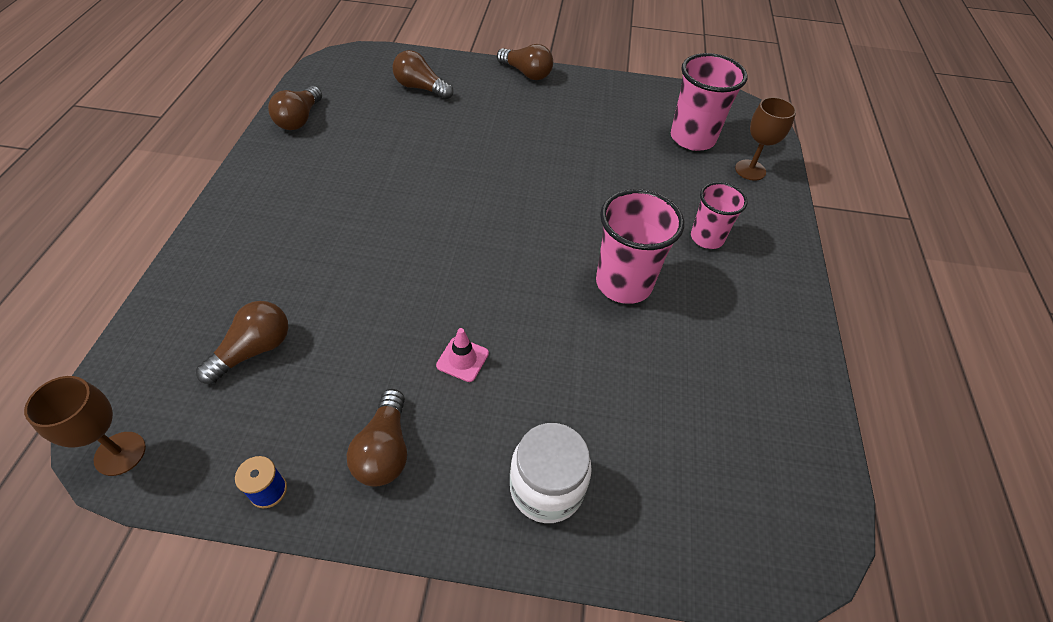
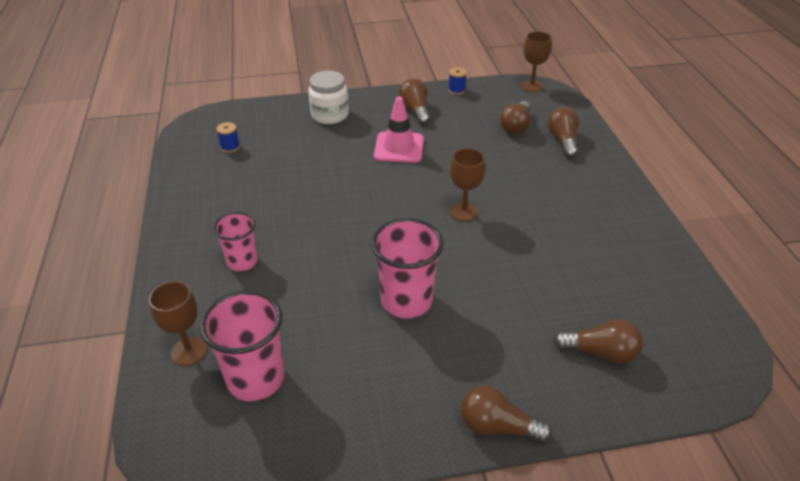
camera: 165 degrees right, 10 degrees down
brown light bulb [268,86,322,130] -> brown light bulb moved to [548,107,579,158]
pink traffic cone [436,328,489,382] -> pink traffic cone [374,96,424,163], size x1.81
pink cup [596,189,684,304] -> pink cup moved to [371,218,444,318]
none -> blue spool [216,122,240,153]
none -> brown goblet [450,148,485,221]

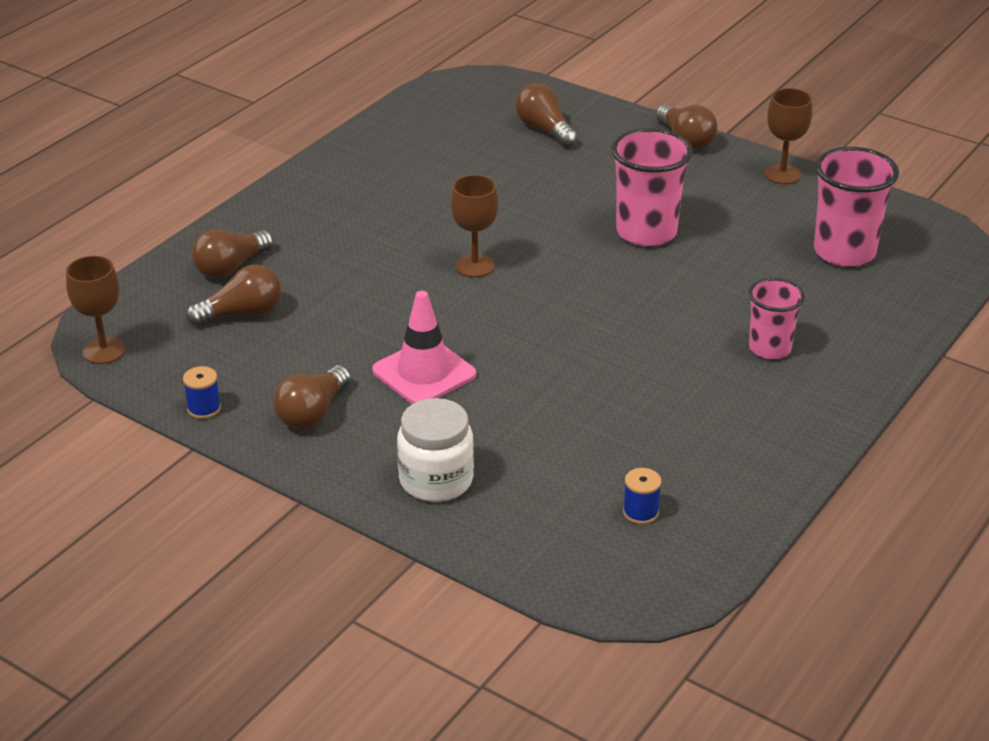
camera: 135 degrees left, 5 degrees down
brown goblet [149,281,207,366] -> brown goblet moved to [764,88,812,184]

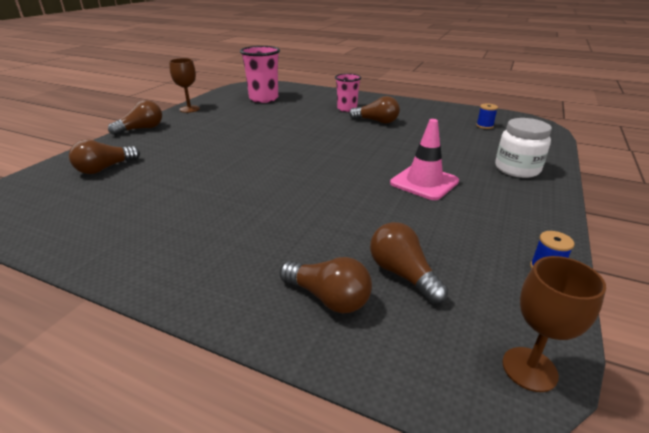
camera: 100 degrees left, 5 degrees down
brown light bulb [273,365,351,429] -> brown light bulb moved to [349,96,400,124]
brown goblet [451,175,498,277] -> none
pink cup [611,128,693,247] -> none

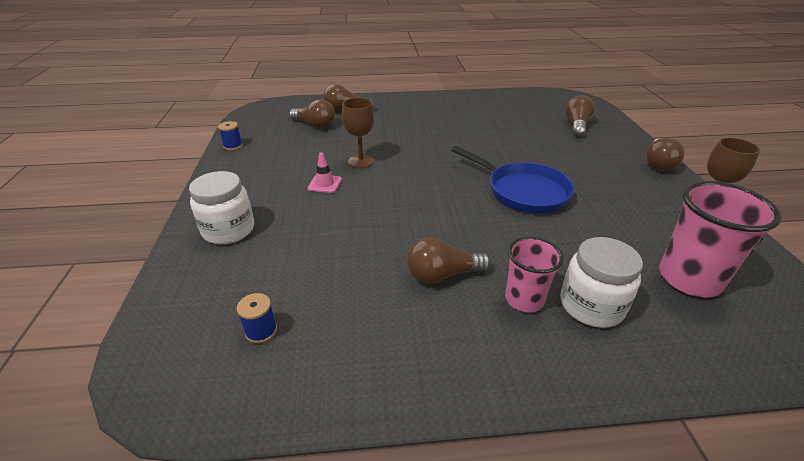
camera: 150 degrees right, 5 degrees up
pink traffic cone [390,119,459,200] -> pink traffic cone [308,152,342,193], size x0.55
brown goblet [502,256,606,392] -> brown goblet moved to [342,98,374,168]
none -> blue pan [451,146,575,213]
none -> white jar [560,237,643,328]

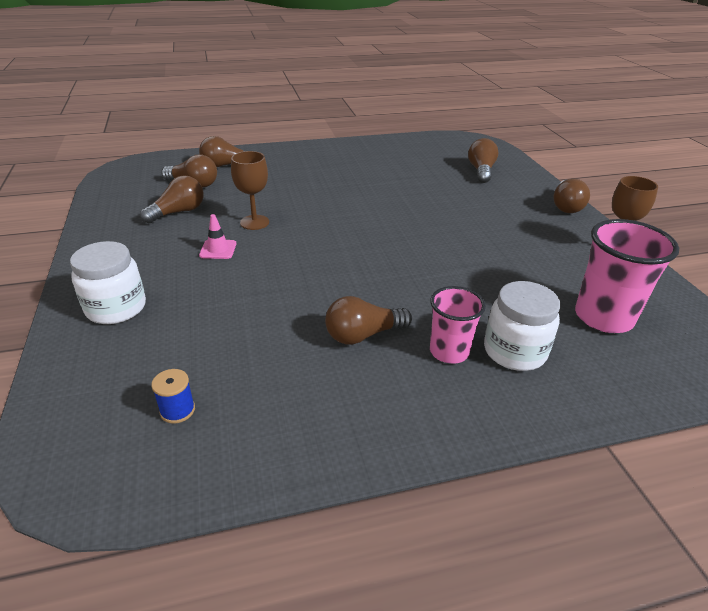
camera: 10 degrees left, 0 degrees up
blue spool [218,121,243,150] -> none
blue pan [451,146,575,213] -> none
none -> brown light bulb [140,175,204,223]

